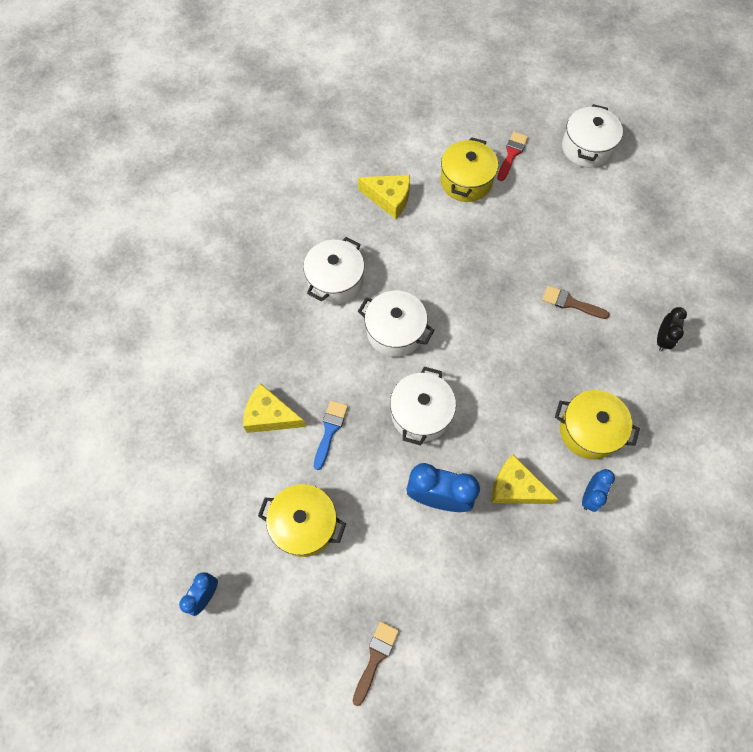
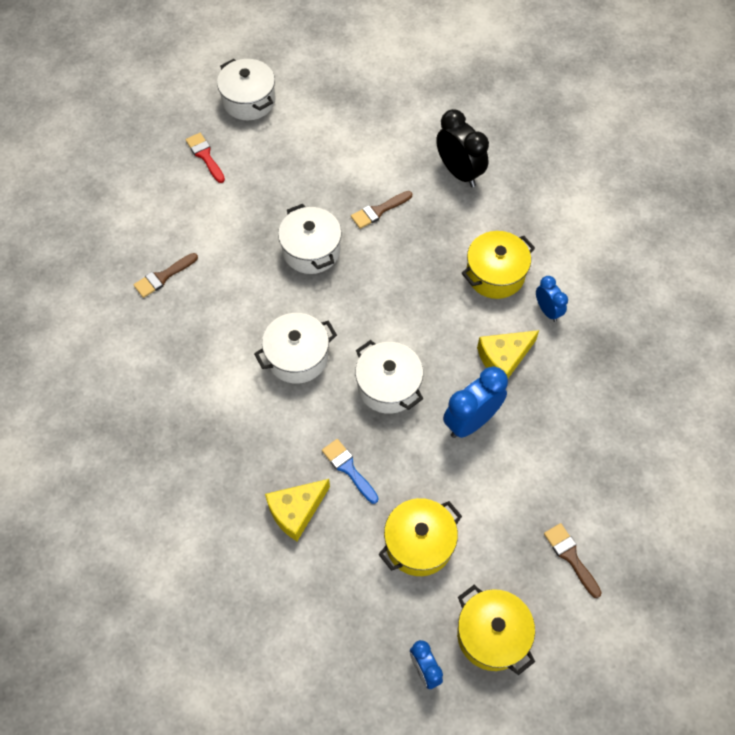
camera: 55 degrees left, 5 degrees down
white pot [303,237,364,304] -> white pot moved to [278,204,342,274]
yellow cheese [358,175,410,219] -> brown brush [133,253,198,298]
yellow pot [441,137,498,202] -> yellow pot moved to [457,585,535,675]
black clock [657,307,687,351] -> black clock [436,109,489,187], size x1.71

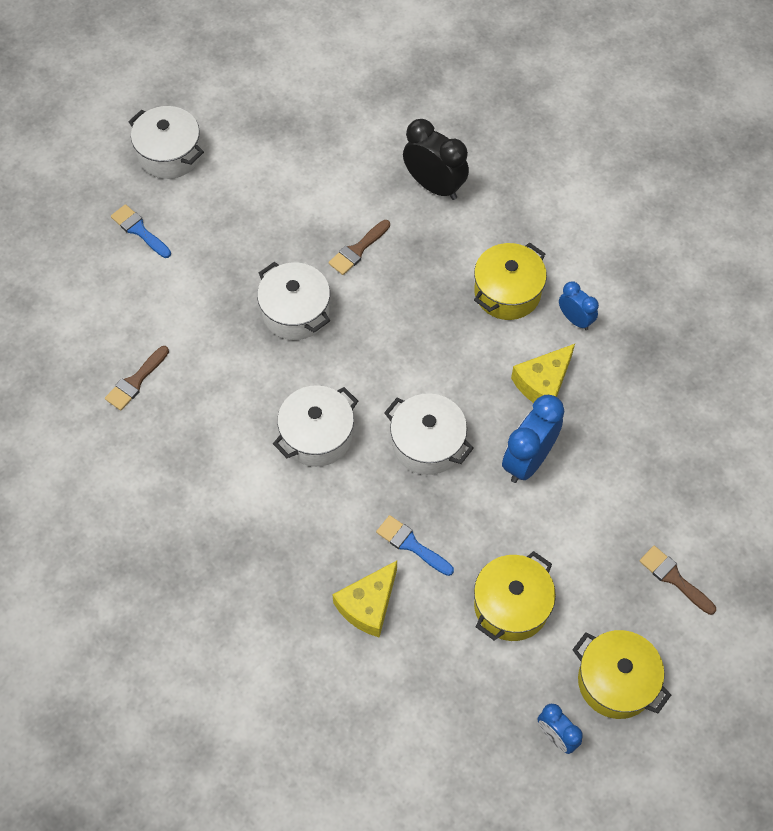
camera: 15 degrees left, 0 degrees up
red brush [185,133,225,183] -> blue brush [111,204,171,258]

